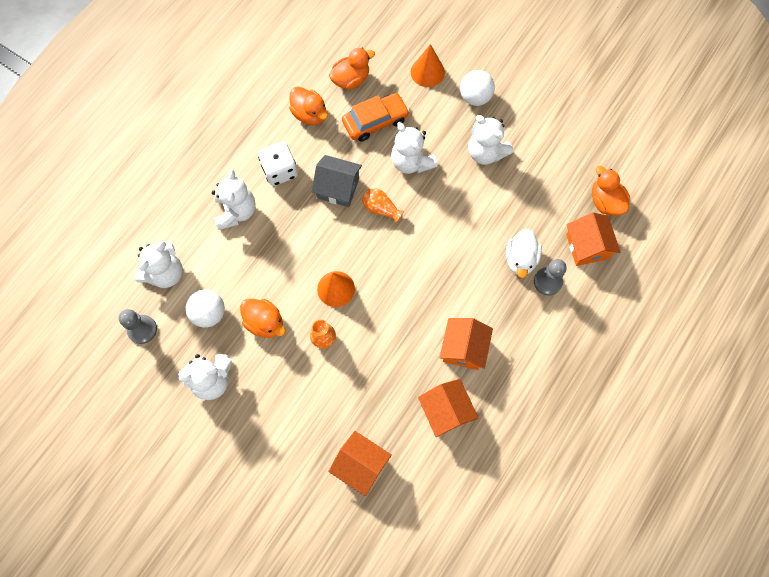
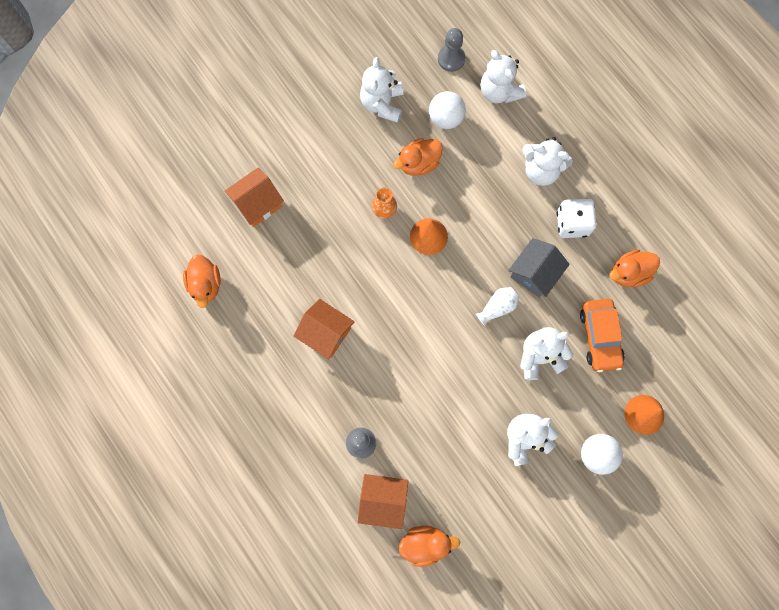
camera: 110 degrees right, 5 degrees up
orange duck [329,48,375,90] -> orange duck moved to [183,254,221,308]
orange vase [362,189,404,223] -> white vase [475,287,520,326]
orange house [418,379,478,437] -> none
white duck [506,229,542,278] -> none

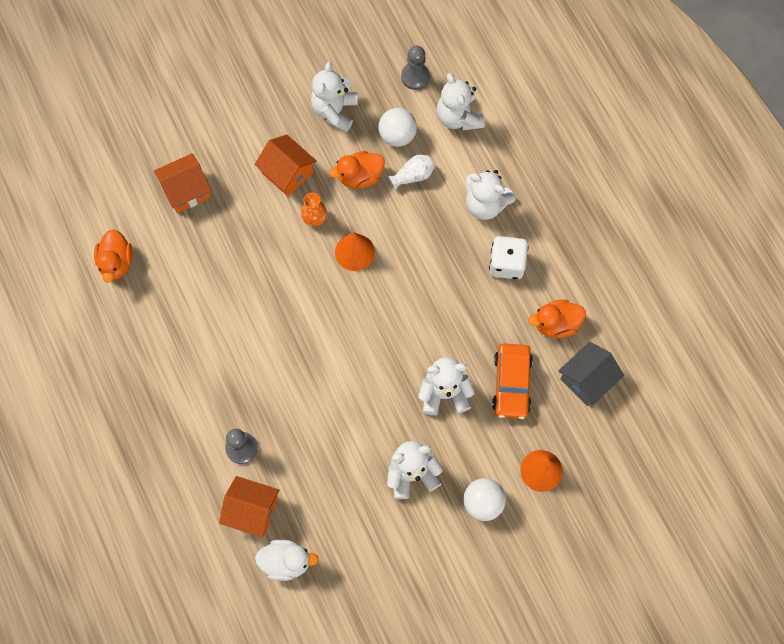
camera: 10 degrees right, 5 degrees down
orange house [294,299,355,360] -> orange house moved to [255,135,316,196]
orange duck [399,526,460,567] -> white duck [255,539,319,581]
white vase [475,287,520,326] -> white vase moved to [388,155,435,190]
grey house [509,238,570,298] -> grey house moved to [559,342,624,406]

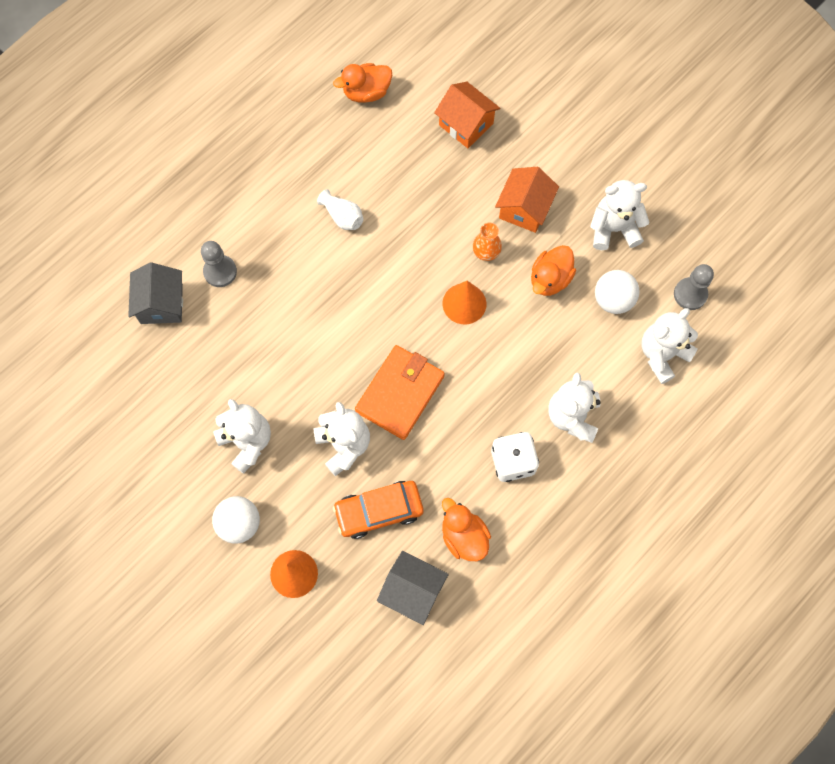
camera: 70 degrees right, 0 degrees up
orange house [219,476,279,538] -> grey house [128,263,183,324]
white duck [255,539,319,581] -> none
orange duck [329,151,385,188] -> orange duck turned 105 degrees counterclockwise [531,245,576,296]
white vase [388,155,435,190] -> white vase moved to [317,189,363,230]
none -> orange wallet [355,345,445,440]

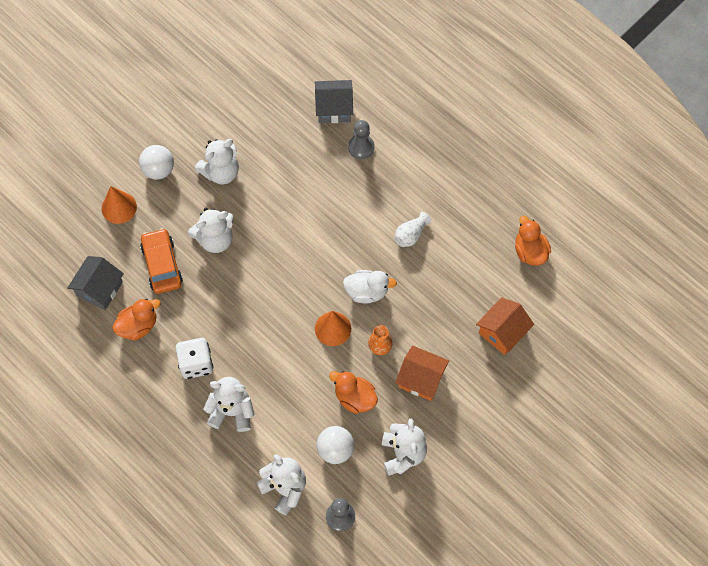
camera: 90 degrees right, 5 degrees down
orange wallet [355,345,445,440] -> none
none -> white duck [343,270,397,303]

